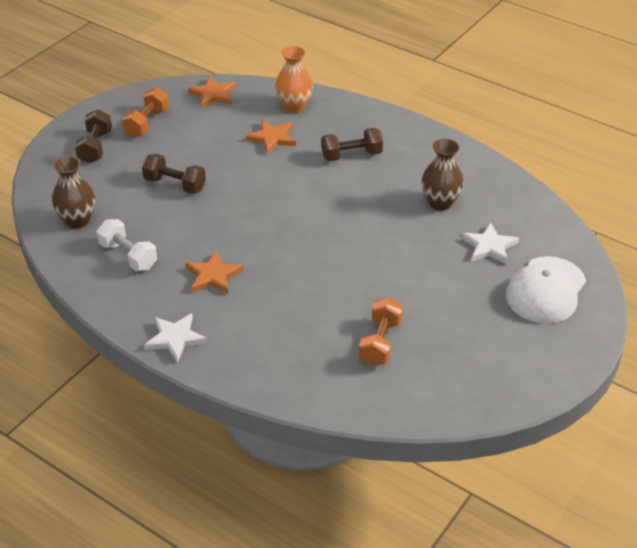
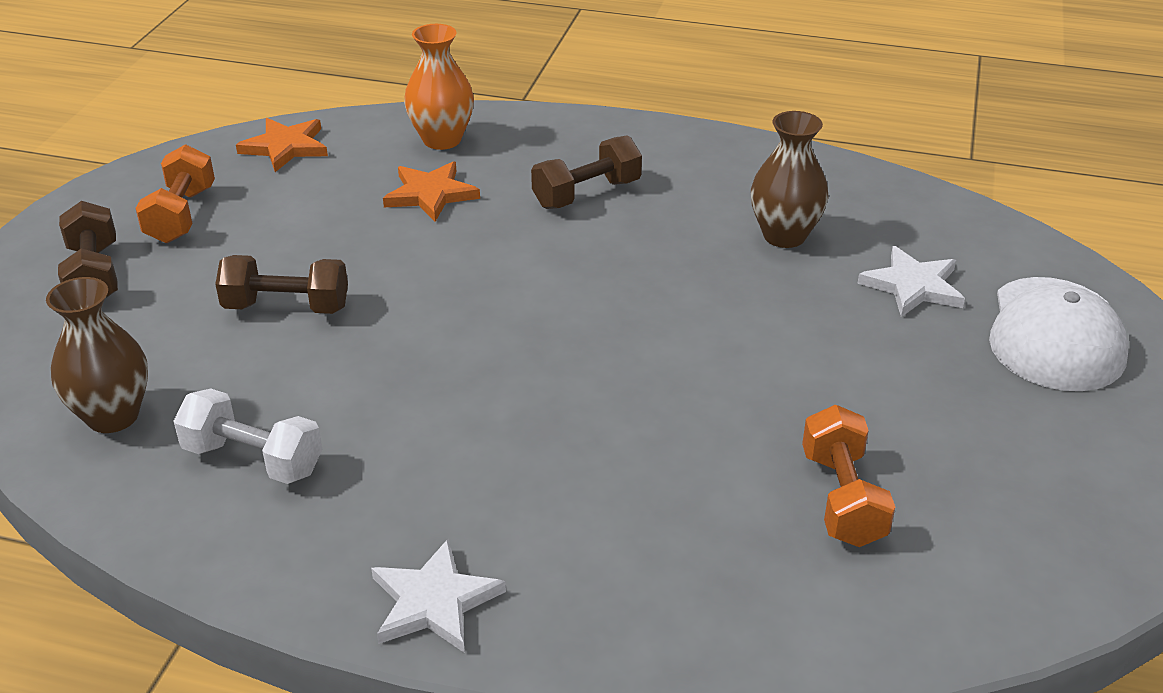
camera: 20 degrees left, 5 degrees down
orange star [185,251,244,294] -> none

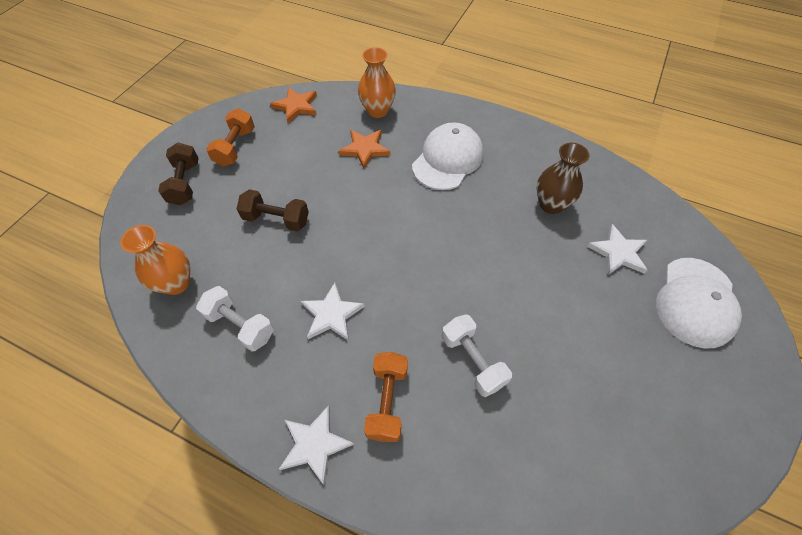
camera: 10 degrees right, 20 degrees up
brown vase [46,277,148,433] -> orange vase [121,225,190,295]
brown dumbbell [531,136,642,209] -> white cap [412,122,484,190]
orange dumbbell [802,405,895,547] -> orange dumbbell moved to [364,352,408,442]
none -> white star [301,283,365,341]
none -> white dumbbell [442,314,512,397]

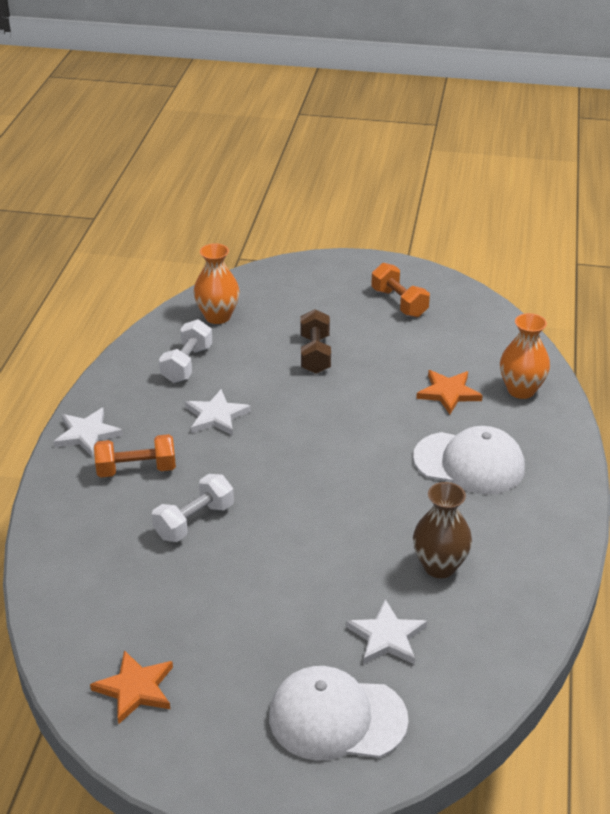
camera: 75 degrees right, 20 degrees down
brown dumbbell [158,142,199,205] -> none
orange dumbbell [206,108,255,167] -> orange dumbbell turned 60 degrees clockwise [371,263,430,317]
orange star [270,87,317,123] -> orange star moved to [90,650,173,724]

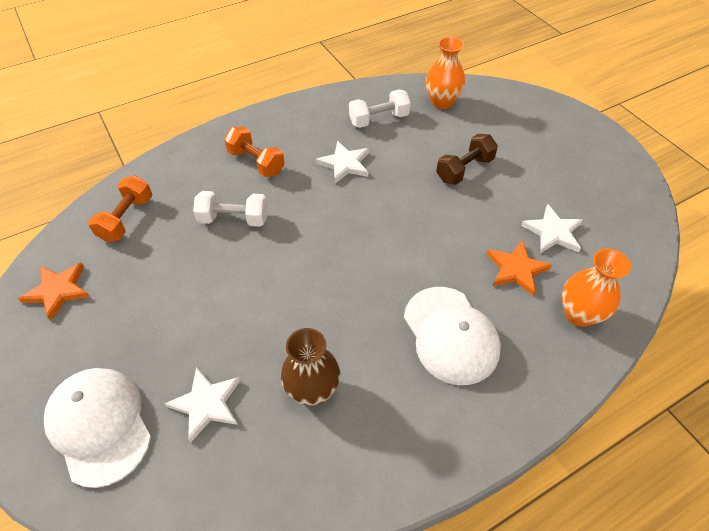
camera: 50 degrees right, 15 degrees up
white star [54,408,123,457] -> white star moved to [521,204,583,253]
orange dumbbell [371,263,430,317] -> orange dumbbell moved to [88,175,152,242]

